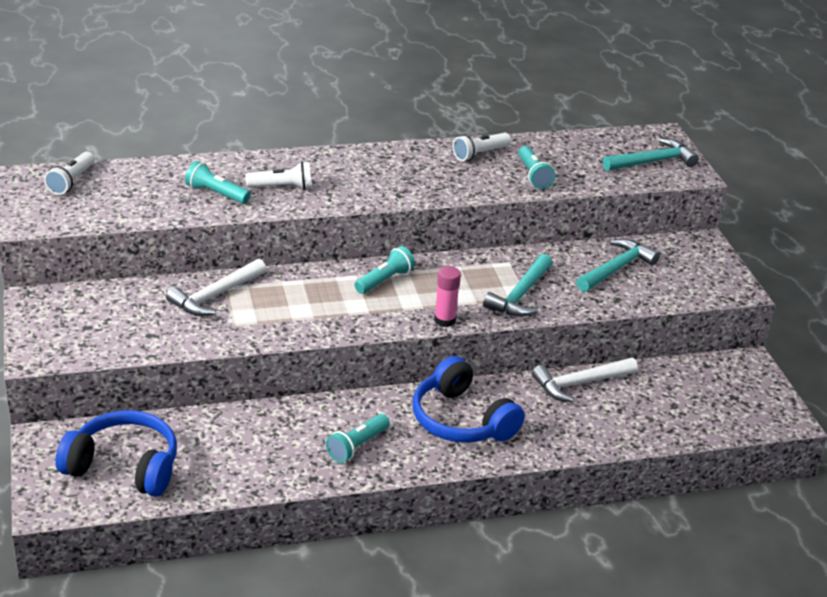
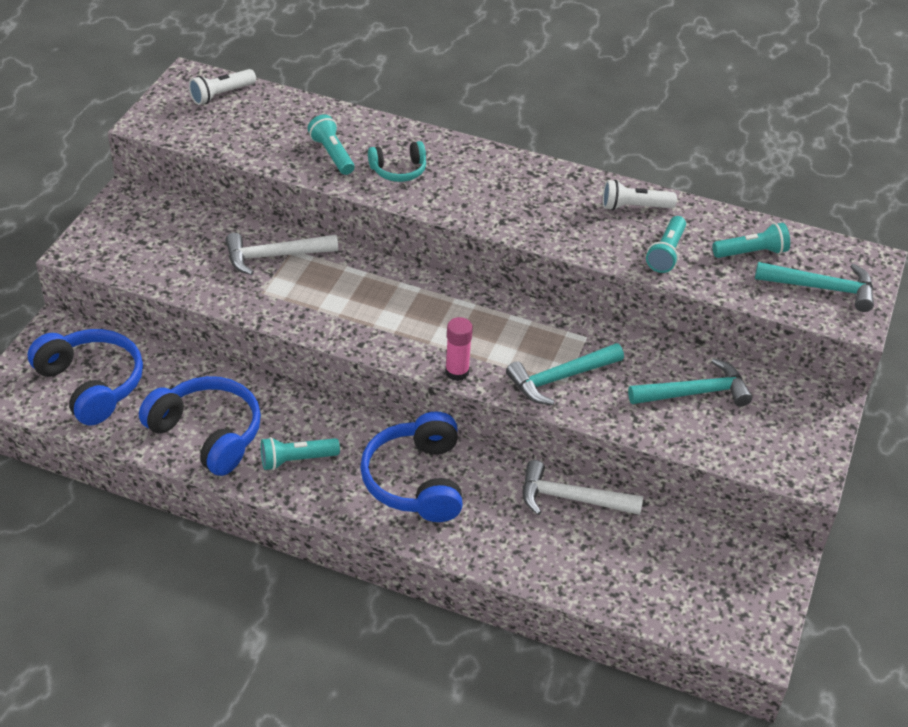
camera: 35 degrees right, 10 degrees up
white flashlight [245,162,312,190] -> turquoise headphones [368,141,426,182]
turquoise flashlight [355,246,415,294] -> turquoise flashlight moved to [712,223,790,258]
none -> blue headphones [139,376,261,476]

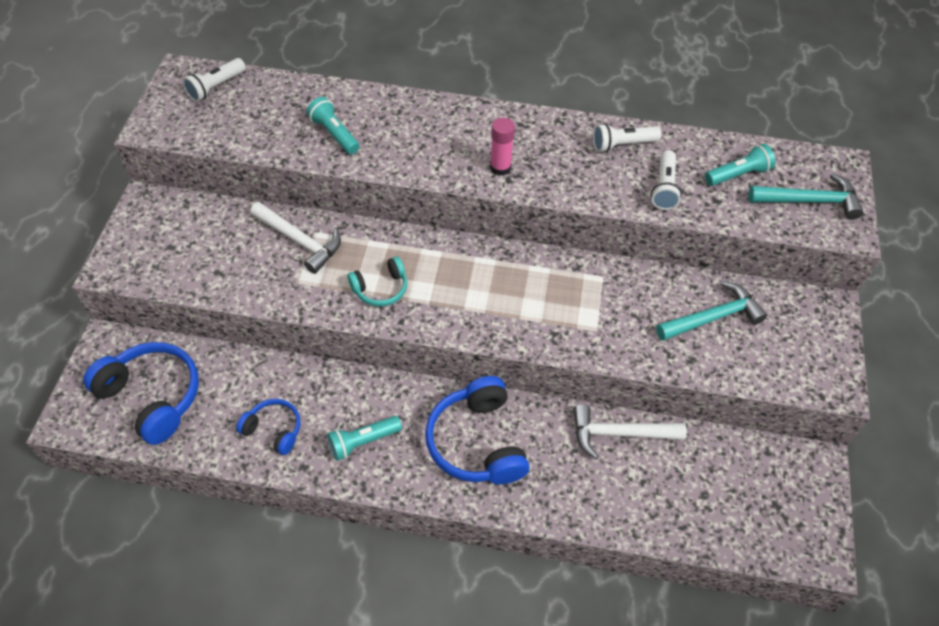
camera: 10 degrees left, 10 degrees up
blue headphones [139,376,261,476] -> blue headphones [236,399,301,455], size x0.55
white hammer [225,233,338,275] -> white hammer turned 120 degrees counterclockwise [250,202,341,274]
turquoise headphones [368,141,426,182] -> turquoise headphones moved to [348,256,407,306]
pink glue stick [445,317,473,381] -> pink glue stick moved to [490,118,515,176]
turquoise hammer [506,343,624,405] -> none
turquoise flashlight [646,216,686,273] -> white flashlight [651,150,682,210]

